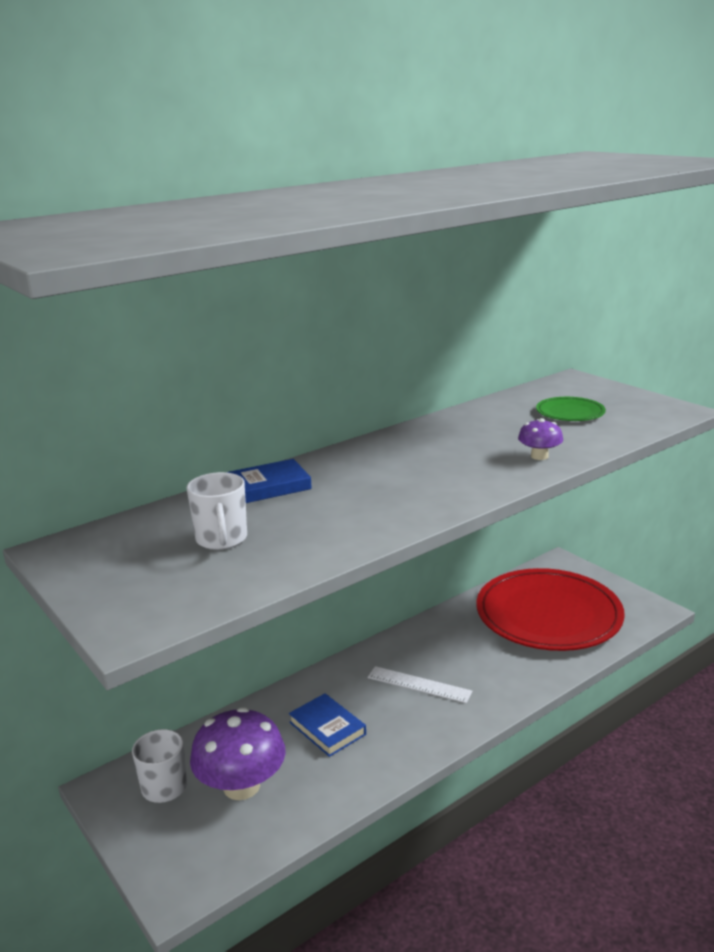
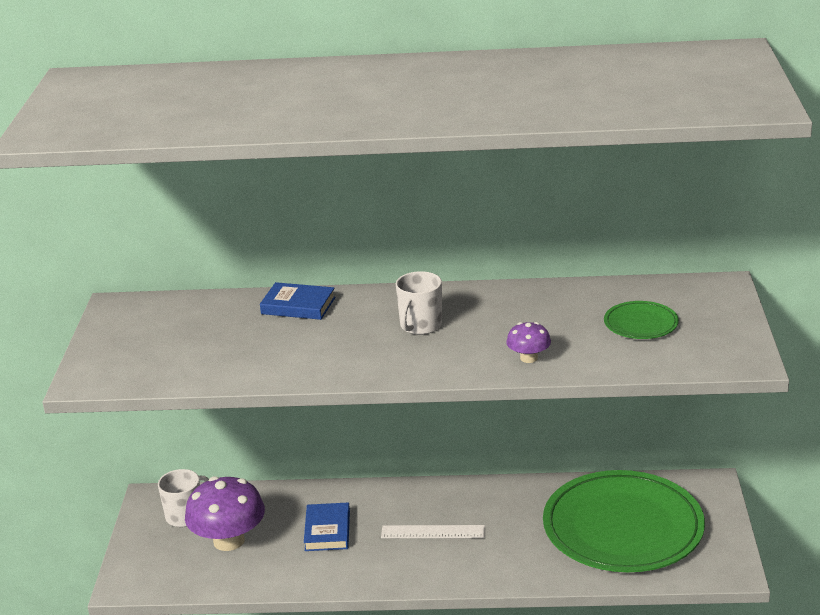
camera: 40 degrees right, 5 degrees up
white mug [187,472,247,550] -> white mug moved to [396,271,442,335]
white ruler [368,666,473,703] -> white ruler turned 60 degrees counterclockwise [381,525,485,538]
red plate [476,568,624,651] -> green plate [543,470,705,572]

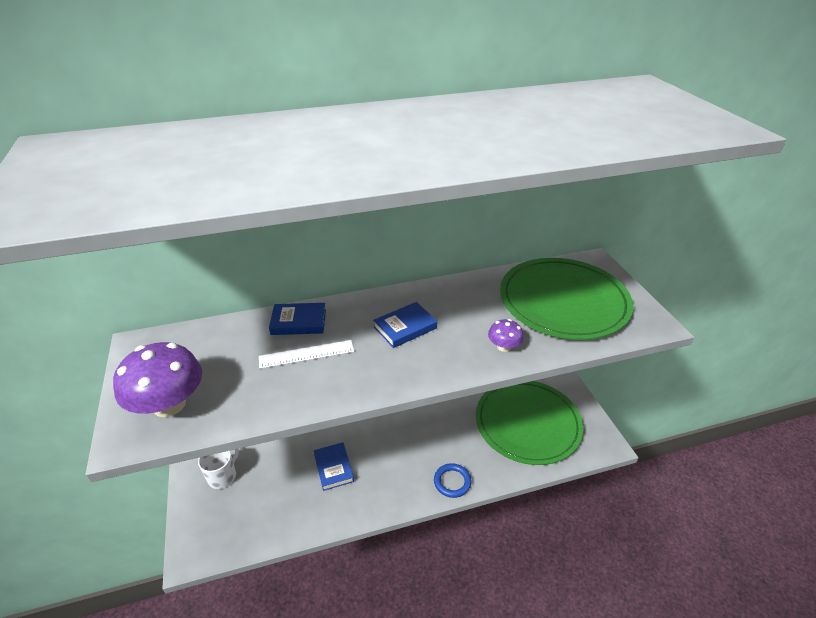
camera: 20 degrees left, 10 degrees up
purple mushroom [185,476,265,551] -> purple mushroom moved to [113,342,202,417]
white ruler [381,525,485,538] -> white ruler moved to [259,340,354,369]
white mug [396,271,442,335] -> blue book [373,302,437,348]
green plate [604,301,679,339] -> green plate [500,258,633,340], size x2.35
none -> blue ring [434,463,471,498]

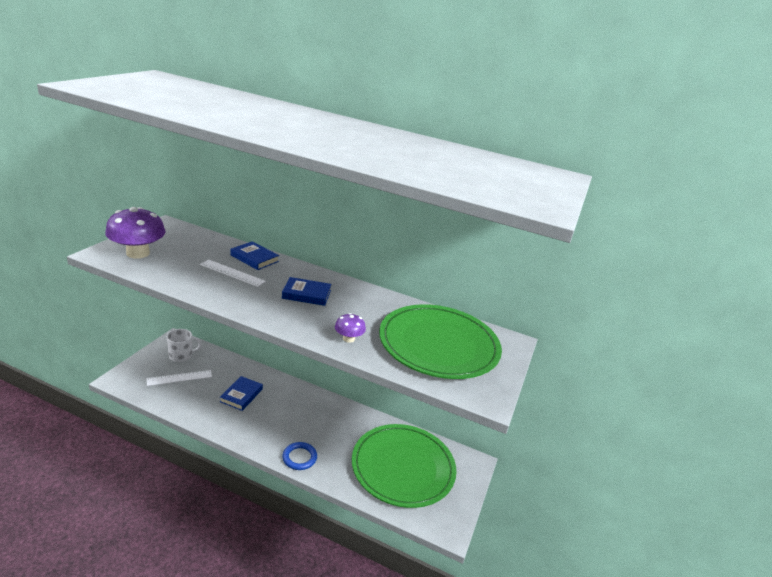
camera: 35 degrees right, 10 degrees down
none -> white ruler [147,370,212,386]

